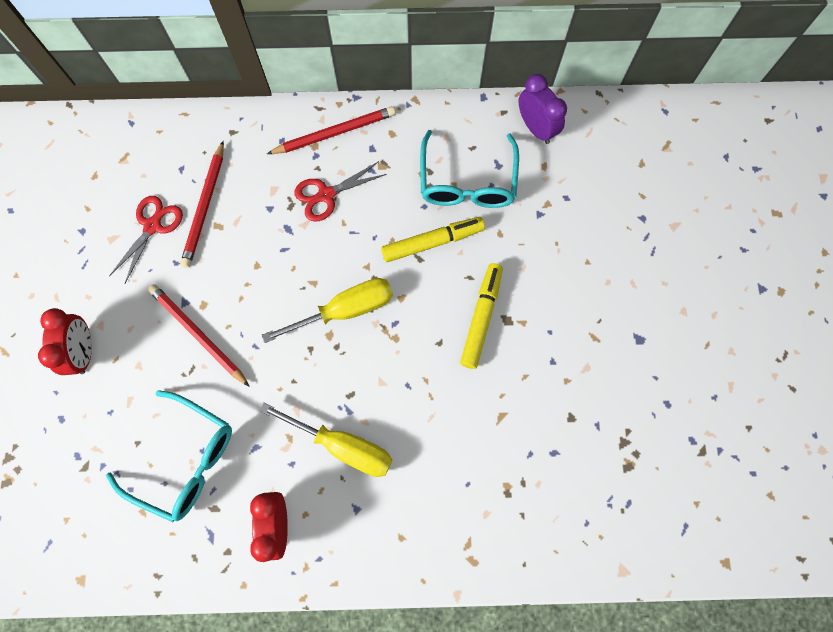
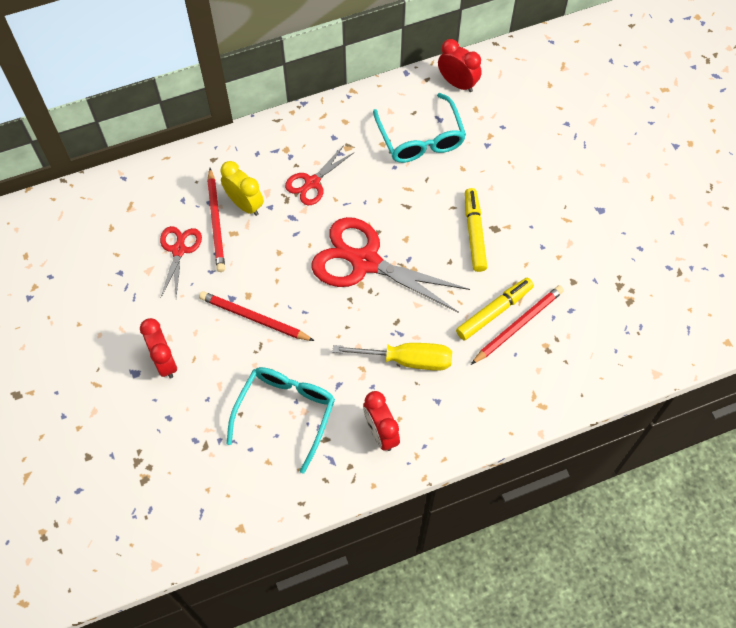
camera: 20 degrees left, 10 degrees down
turquoise glasses [106,390,232,522] -> turquoise glasses turned 75 degrees counterclockwise [227,367,335,473]
yellow screwdriver [262,278,393,343] -> red scissors [312,217,470,313]
red pencil [267,106,396,154] -> red pencil moved to [471,285,564,365]
yellow marker [381,217,485,262] -> yellow marker moved to [456,278,534,340]
purple clock [519,74,567,144] -> red clock [438,39,482,92]
none -> yellow clock [221,161,264,216]

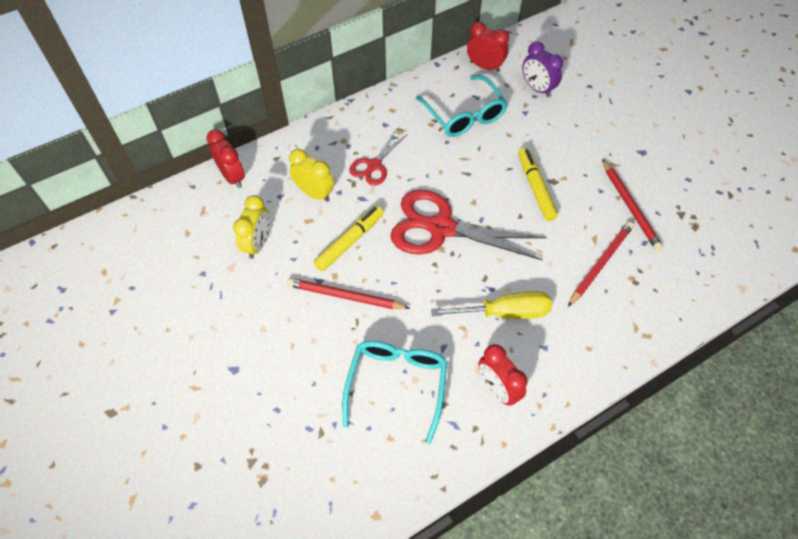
camera: 10 degrees left, 5 degrees down
red clock [140,318,177,378] -> red clock moved to [206,129,245,188]
red scissors [160,226,202,297] -> yellow clock [233,195,270,259]
red pencil [207,168,225,272] -> red pencil moved to [602,159,663,251]
yellow marker [456,278,534,340] -> yellow marker moved to [314,206,384,271]
none -> purple clock [522,41,563,97]

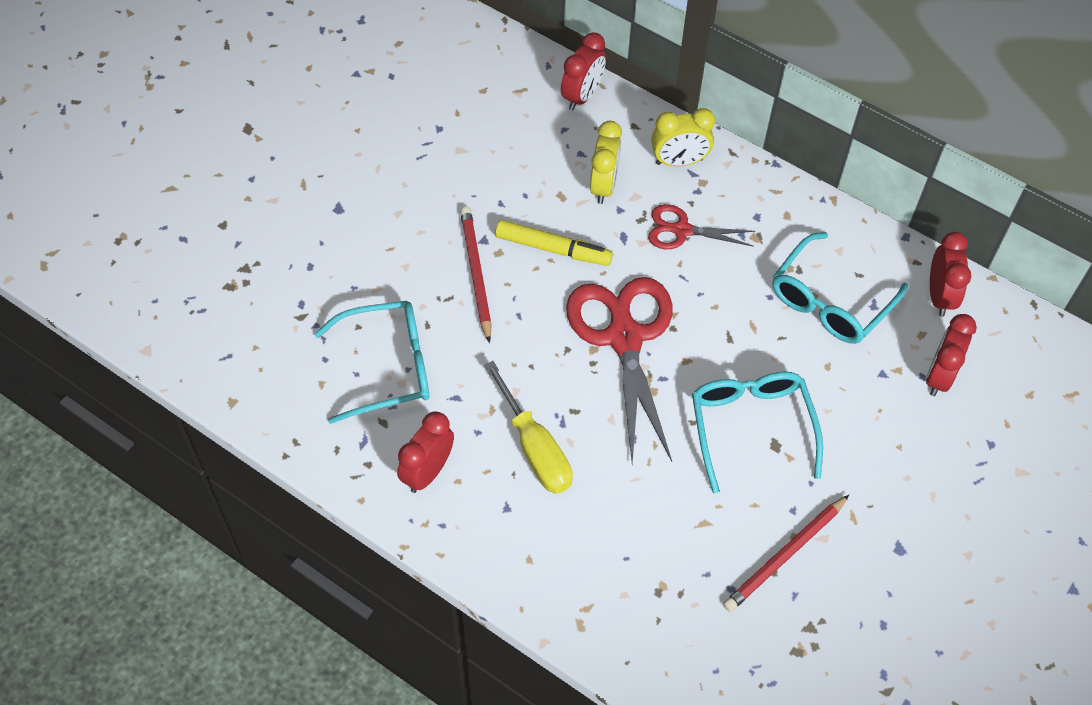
camera: 65 degrees right, 0 degrees up
yellow clock [233,195,270,259] -> yellow clock moved to [651,108,715,167]
yellow marker [518,148,558,221] -> turquoise glasses [692,372,823,493]
purple clock [522,41,563,97] -> red clock [926,314,977,396]
red pencil [568,221,634,307] -> none

